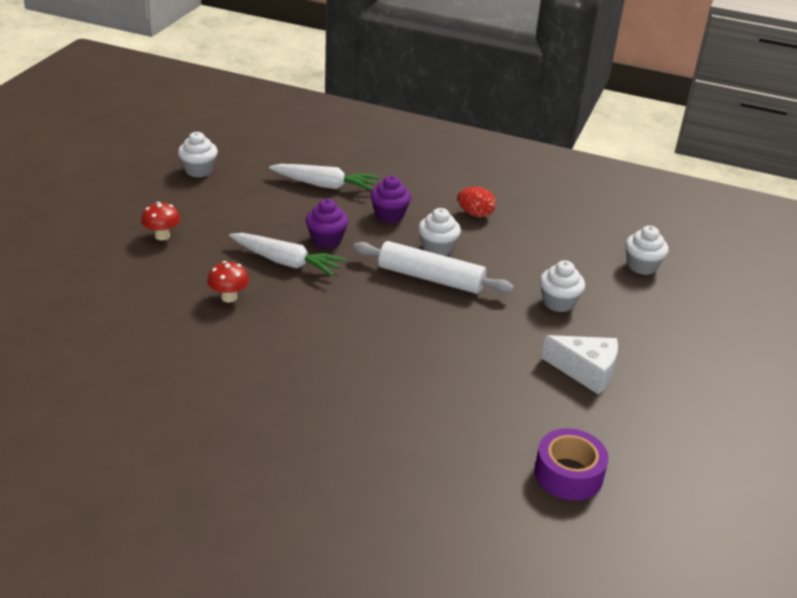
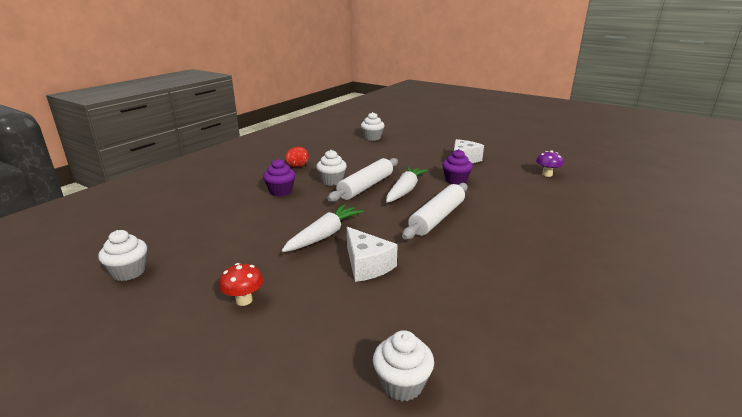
camera: 75 degrees left, 10 degrees down
red mushroom [207,261,249,302] -> white cheese [347,227,398,282]
white carrot [269,164,379,191] -> white carrot moved to [386,167,428,203]
purple cupcake [306,199,348,248] -> purple cupcake moved to [442,149,473,185]
purple tape [535,428,609,501] -> purple mushroom [536,150,564,177]
white cupcake [540,260,585,312] -> white cupcake moved to [373,330,434,401]
none -> white rolling pin [402,183,468,240]

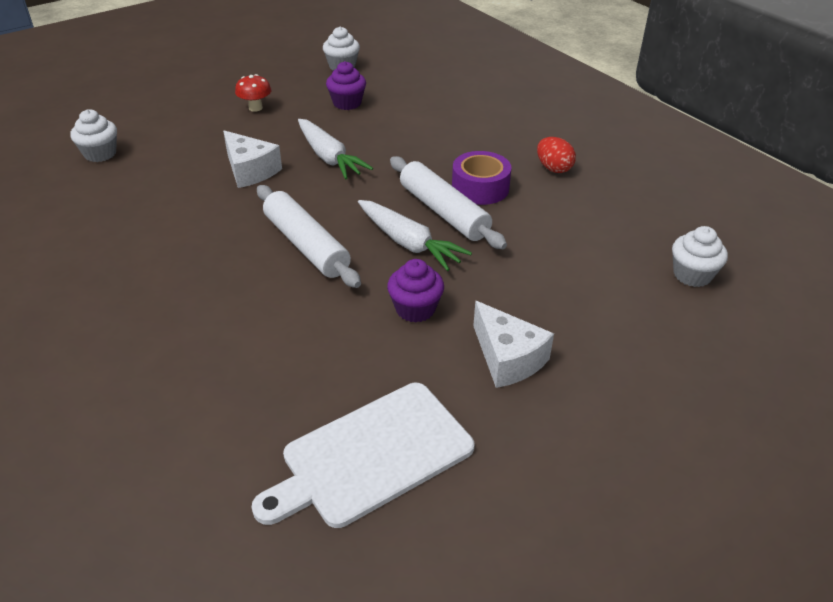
camera: 110 degrees right, 15 degrees up
purple cupcake [263,159,295,196] -> purple cupcake moved to [326,61,366,110]
white cupcake [316,150,347,186] -> purple tape [452,151,512,205]
white cheese [347,227,398,282] -> white cheese turned 120 degrees counterclockwise [223,130,282,188]
purple mushroom [536,150,564,177] -> white cutting board [252,383,475,528]

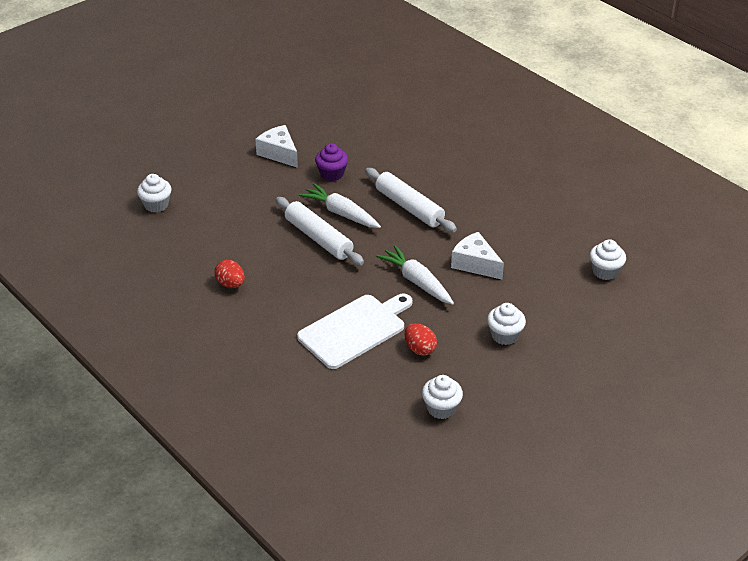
camera: 175 degrees right, 0 degrees up
red mushroom [235,74,271,112] -> white cupcake [487,303,526,345]
white cutting board [252,383,475,528] -> white cutting board moved to [297,294,413,369]
purple cupcake [326,61,366,110] -> red egg [405,323,437,356]
purple tape [452,151,512,205] -> none

